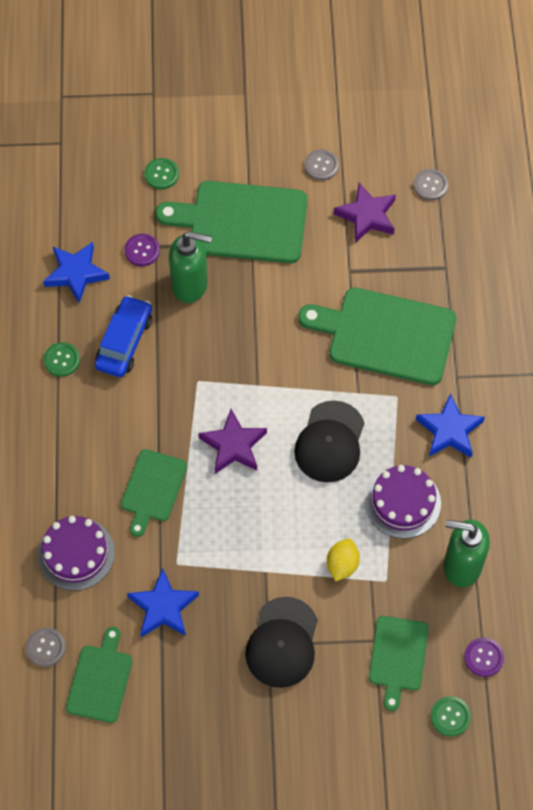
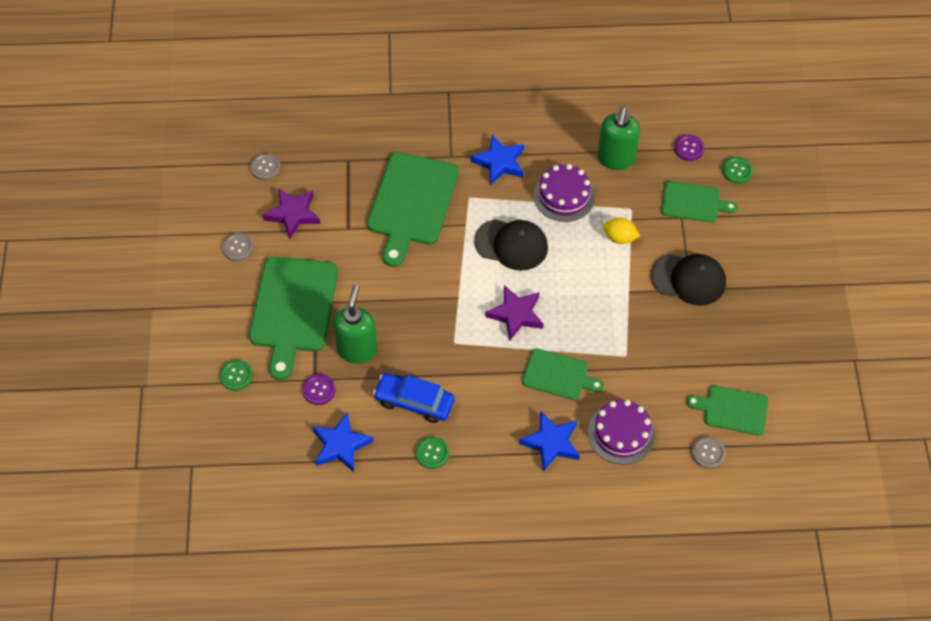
camera: 90 degrees left, 5 degrees down
blue star [127,568,199,637] -> blue star moved to [519,411,580,472]

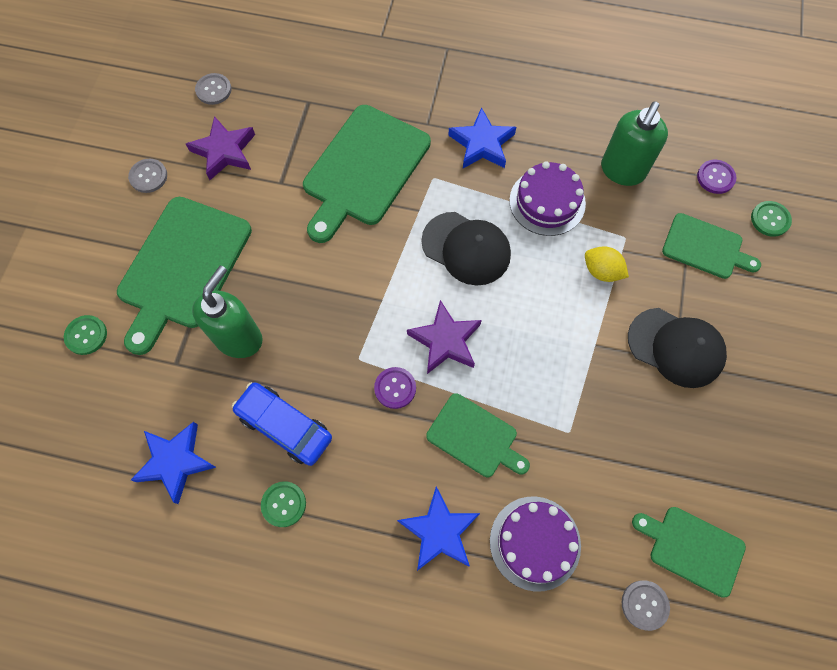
camera: 15 degrees right, 10 degrees up
purple button [302,374,336,405] -> purple button moved to [374,367,416,409]

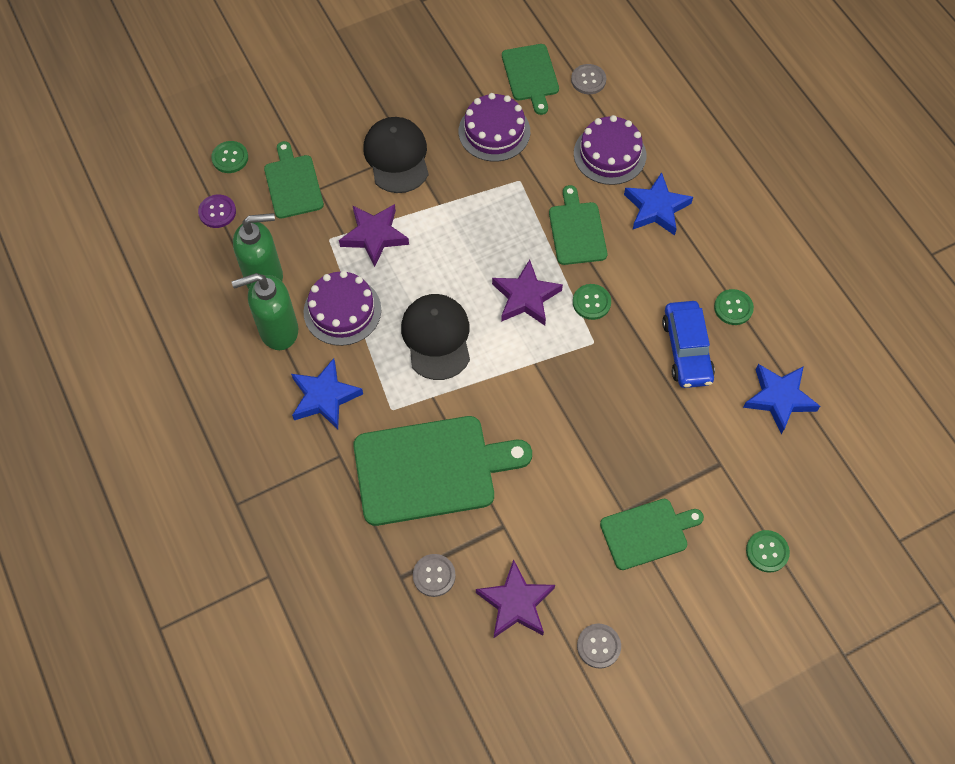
camera: 130 degrees left, 5 degrees down
green cutting board [117,197,252,355] -> green cutting board [600,499,704,570], size x0.57
green soap dispenser [192,266,262,358] -> green soap dispenser moved to [232,273,298,350]
grey button [195,73,232,105] -> grey button moved to [413,554,456,597]
purple button [374,367,416,409] -> green button [573,284,611,320]
yellow lemon [585,246,629,282] -> purple star [339,204,409,267]
none -> purple cake [459,93,530,162]

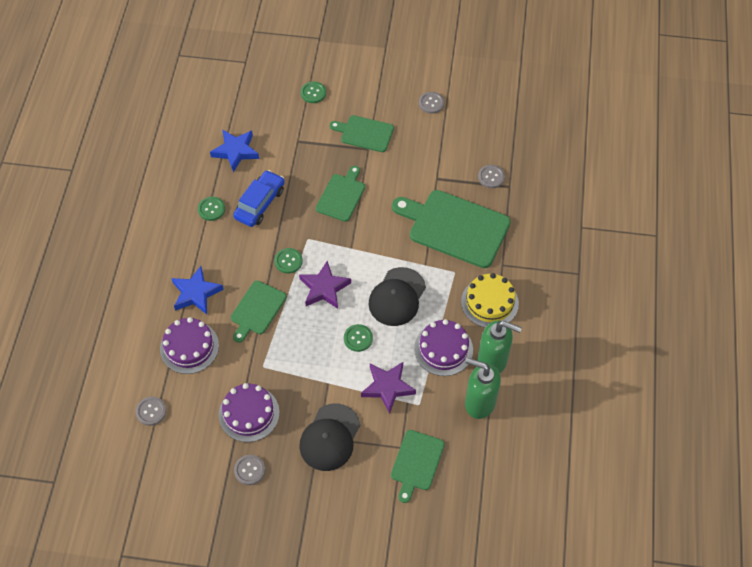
camera: 145 degrees left, 5 degrees down
purple button [198,194,236,228] -> none
green button [211,141,248,173] -> green button moved to [344,324,373,352]
blue star [291,358,363,429] -> yellow cake [461,273,519,328]
purple star [476,559,555,638] -> none
green cutting board [502,44,559,115] -> green cutting board moved to [316,166,365,222]
none -> grey button [234,455,265,485]

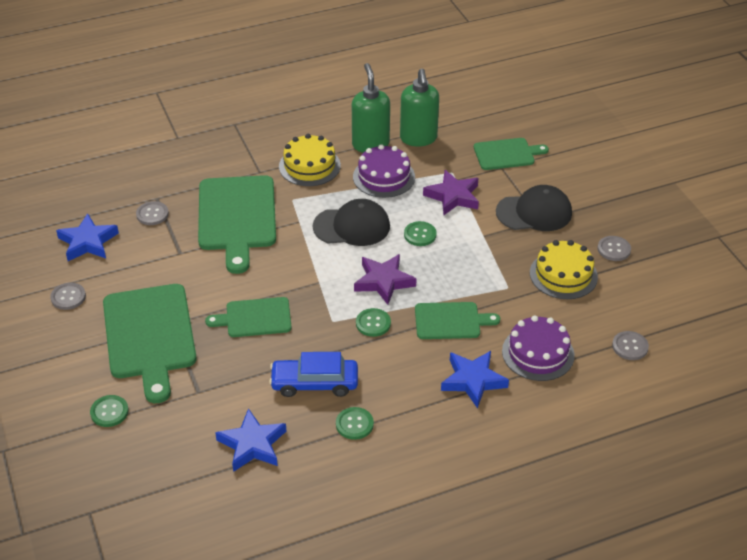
camera: 120 degrees left, 15 degrees down
purple cake [219,383,280,442] -> yellow cake [530,240,598,299]
green cutting board [330,115,394,152] -> green cutting board [103,284,197,403], size x1.77
none -> blue star [56,213,119,261]

